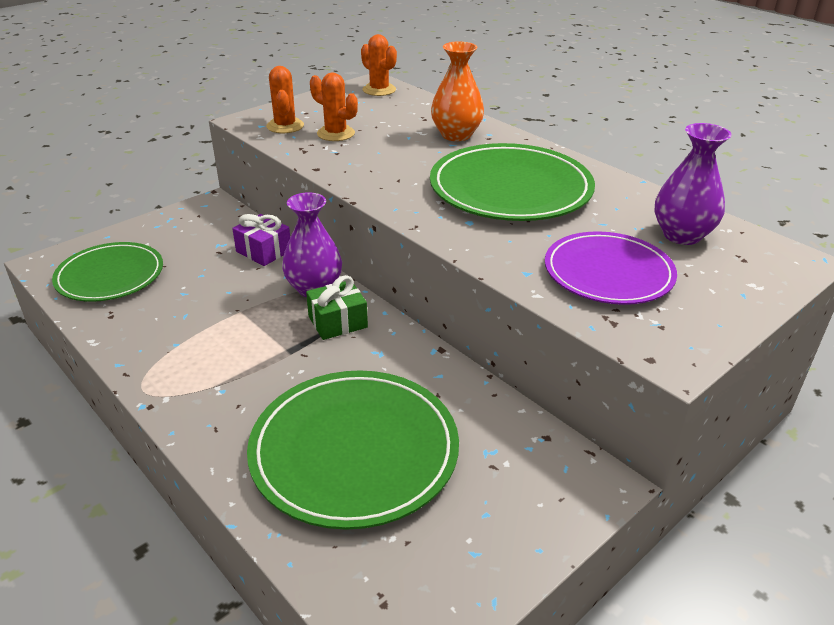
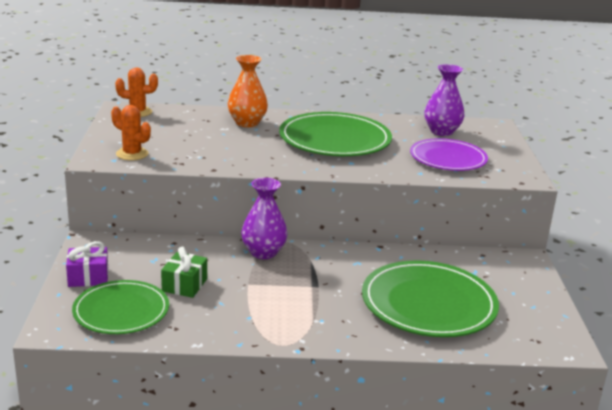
camera: 50 degrees left, 10 degrees down
purple gift [232,214,290,266] -> purple gift moved to [66,241,108,287]
green gift [306,275,368,340] -> green gift moved to [161,247,207,298]
orange cactus [310,73,358,141] -> none

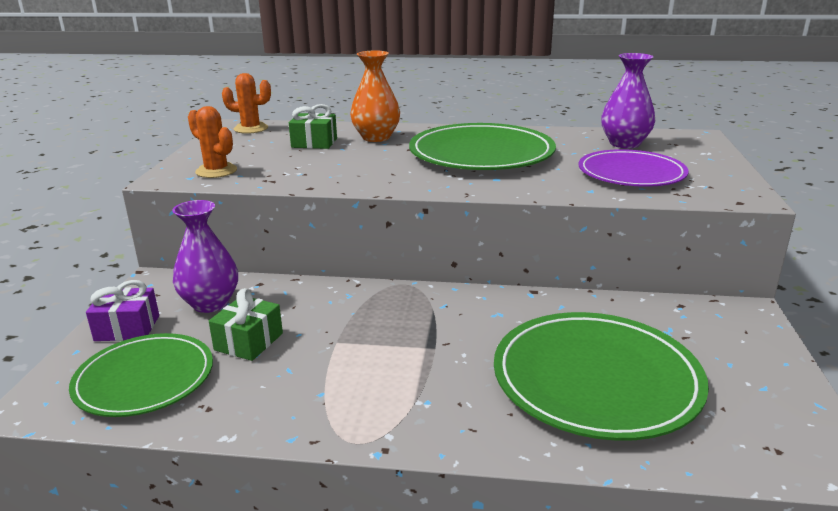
camera: 10 degrees right, 0 degrees up
purple vase [241,178,288,259] -> purple vase moved to [172,200,238,313]
none -> green gift [289,104,337,149]

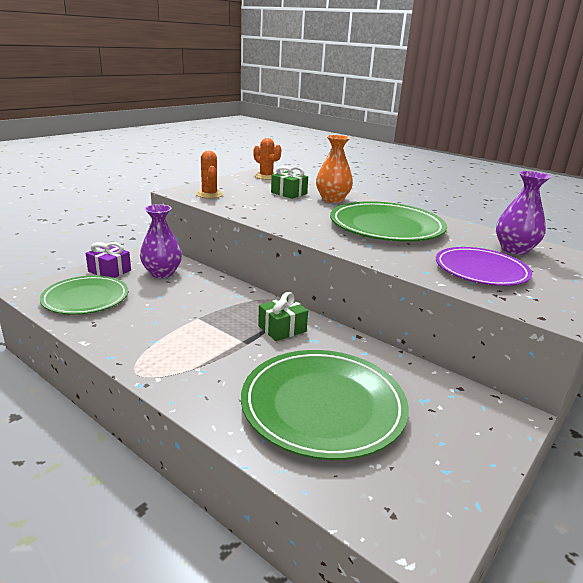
camera: 30 degrees right, 0 degrees up
green gift [209,288,283,361] -> green gift moved to [258,292,308,341]

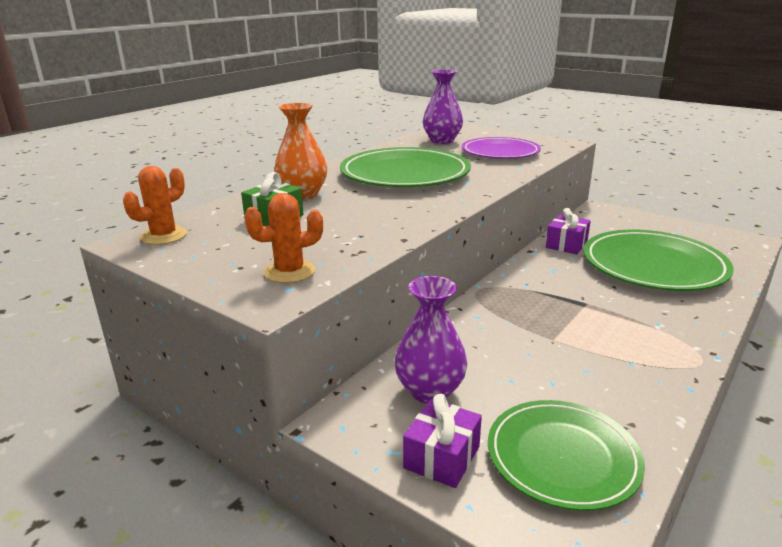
camera: 90 degrees left, 0 degrees up
green gift [258,292,308,341] -> none
none -> purple gift [546,208,591,254]

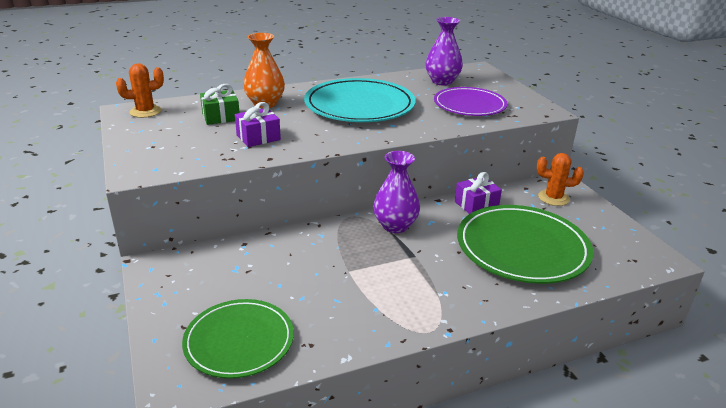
camera: 30 degrees right, 5 degrees up
orange cactus [244,193,323,283] -> orange cactus moved to [537,153,584,206]
green plate [340,147,471,187] -> turquoise plate [304,78,416,122]
purple vase [395,276,467,404] -> purple vase moved to [373,151,420,233]
purple gift [403,394,482,488] -> purple gift moved to [235,102,281,147]

